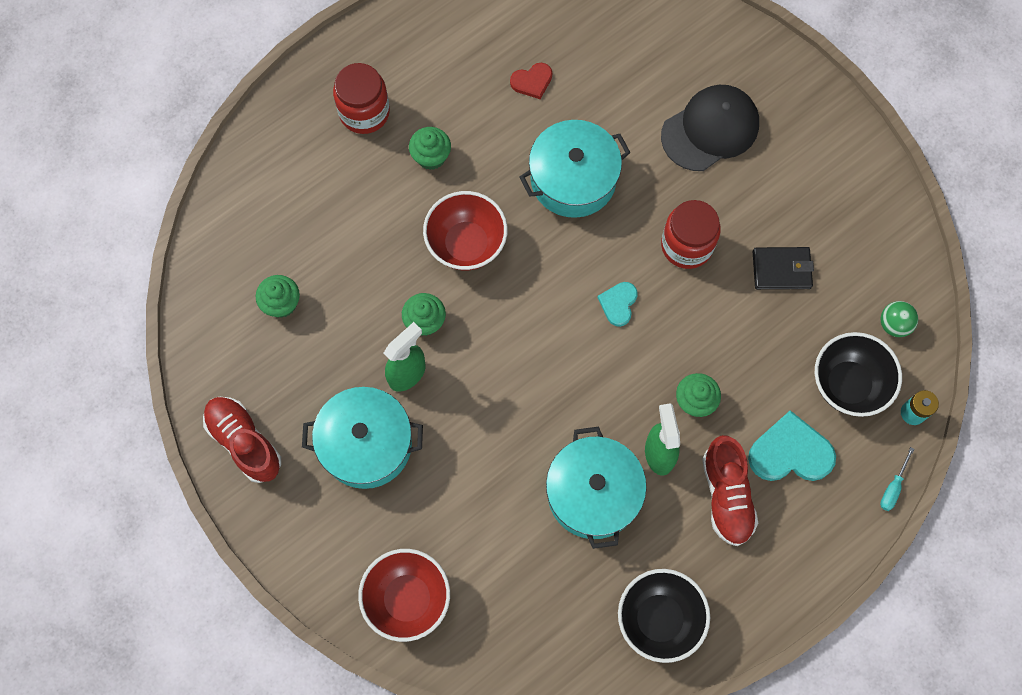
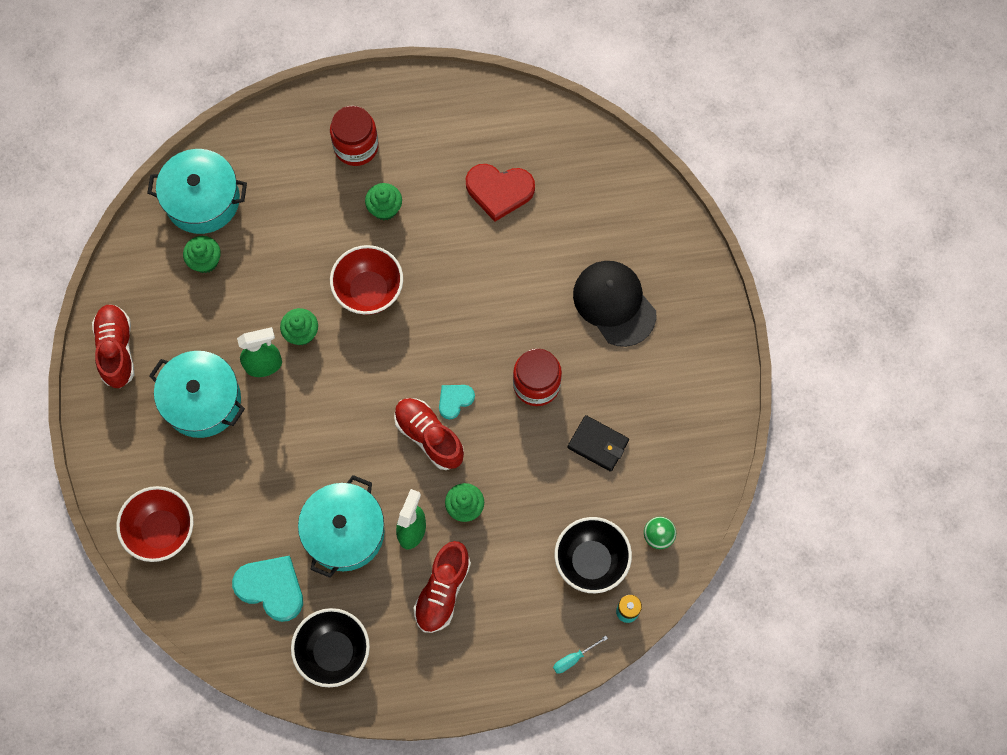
camera: 30 degrees right, 0 degrees up
red heart [510,63,552,99] -> red heart [466,164,535,222], size x1.78
turquoise pot [519,120,631,218] -> turquoise pot moved to [147,149,247,234]
black cap [661,85,759,171] -> black cap turned 120 degrees counterclockwise [573,261,656,347]
turquoise heart [748,410,836,481] -> turquoise heart moved to [232,556,303,622]
none -> red shoe [394,398,464,470]

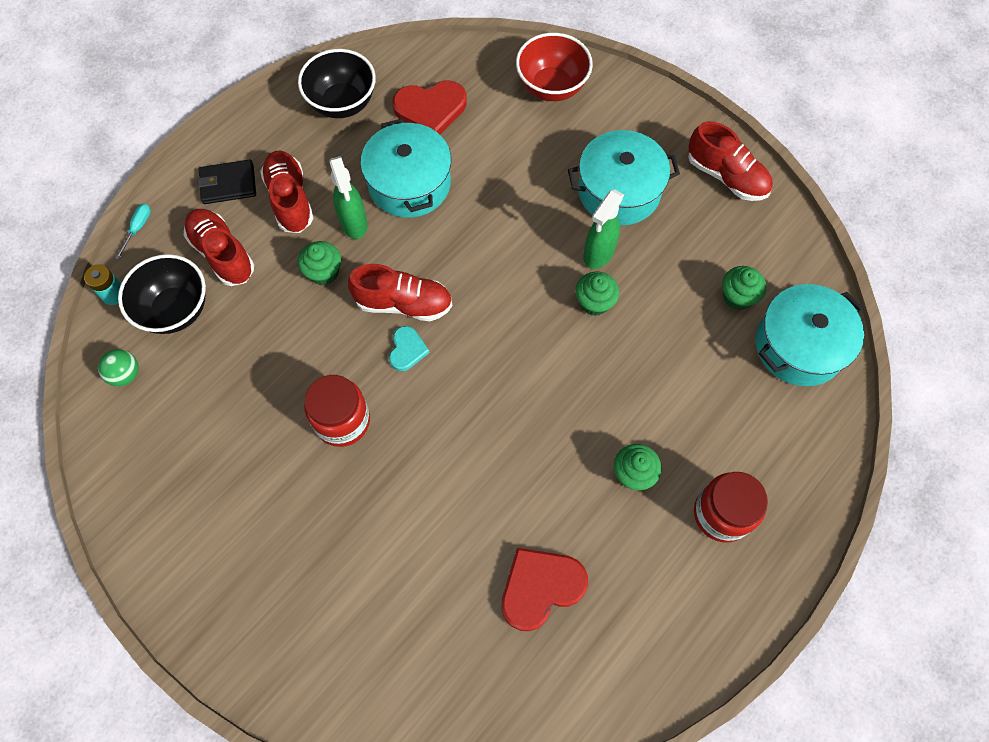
camera: 140 degrees right, 5 degrees down
turquoise heart [232,556,303,622] -> red heart [392,80,467,134]
red bowl [330,245,403,315] -> none
black wallet [567,415,629,472] -> black wallet moved to [197,159,256,204]
black cap [573,261,656,347] -> none
none -> red shoe [184,209,254,286]

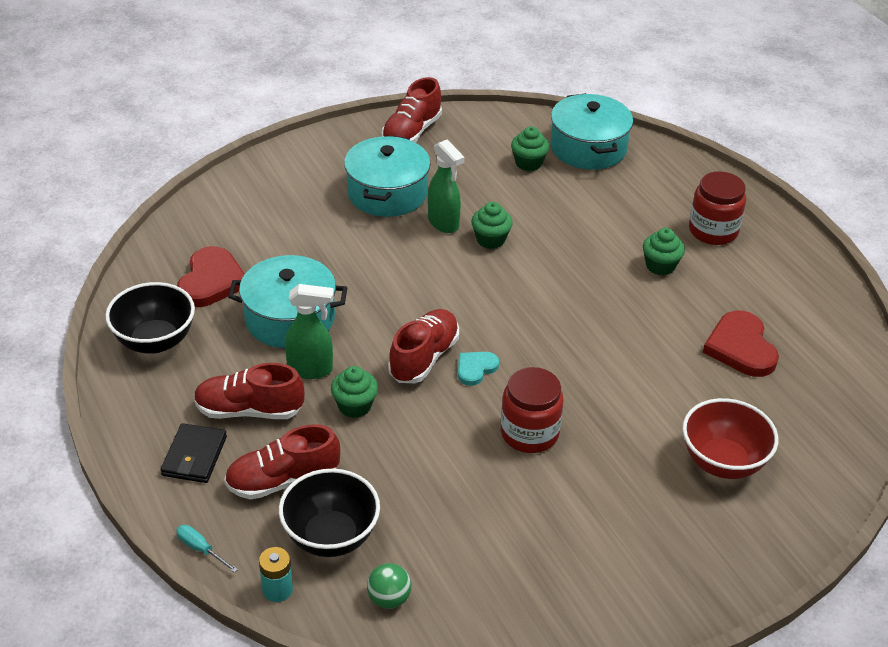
camera: 70 degrees left, 25 degrees down
turquoise heart [389,326,430,371] -> turquoise heart turned 75 degrees counterclockwise [458,352,499,386]
red bowl [516,33,593,101] -> red bowl moved to [682,398,778,479]
red shoe [688,121,773,201] -> red shoe turned 150 degrees clockwise [382,77,442,142]

